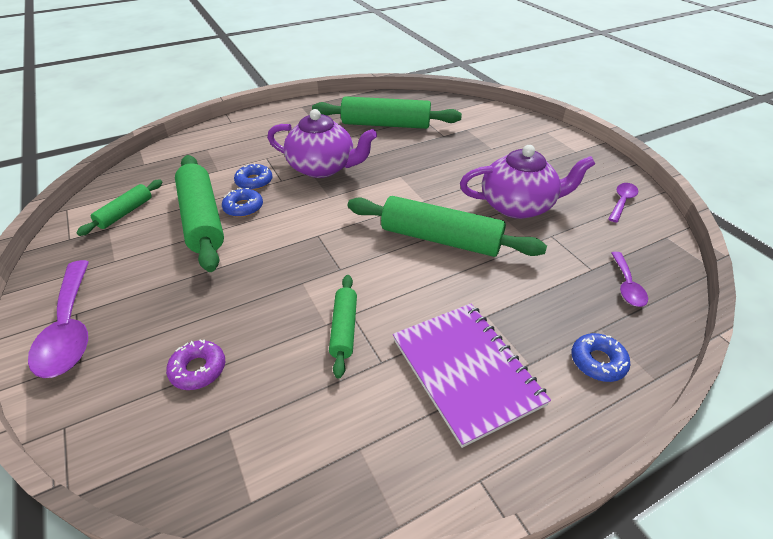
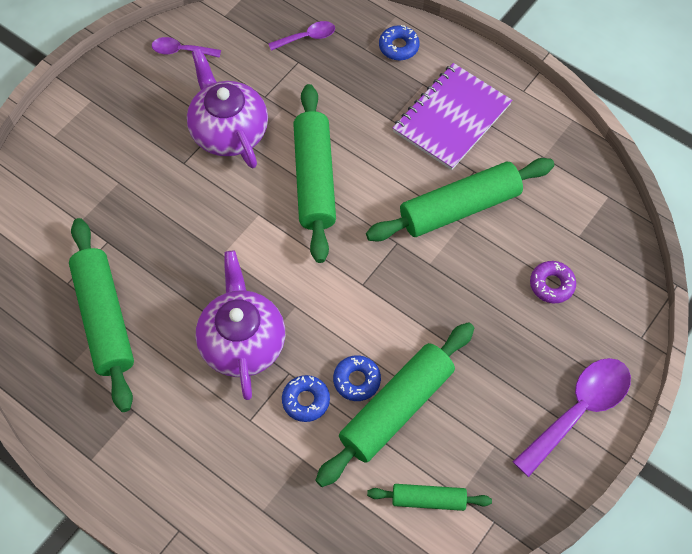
camera: 115 degrees left, 20 degrees up
green rolling pin [329,275,357,378] -> green rolling pin [366,158,554,242], size x1.89

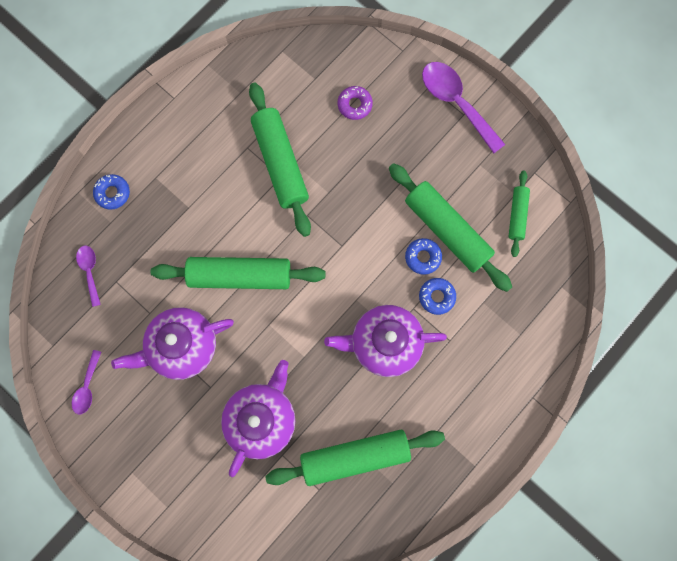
camera: 85 degrees left, 15 degrees up
purple notebook [393,63,512,170] -> none
none -> purple teapot [221,360,295,477]

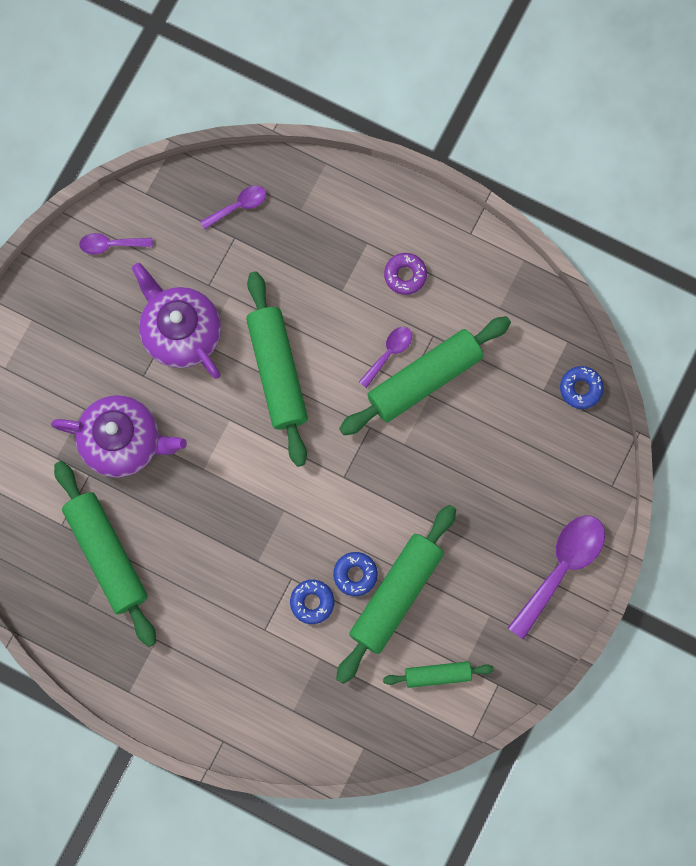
camera: 75 degrees right, 0 degrees up
blue donut [93,174,130,210] -> blue donut moved to [560,366,604,409]
purple teapot [324,305,447,377] -> none
purple donut [338,86,373,120] -> purple donut moved to [384,253,427,295]
none -> purple spoon [359,327,412,388]

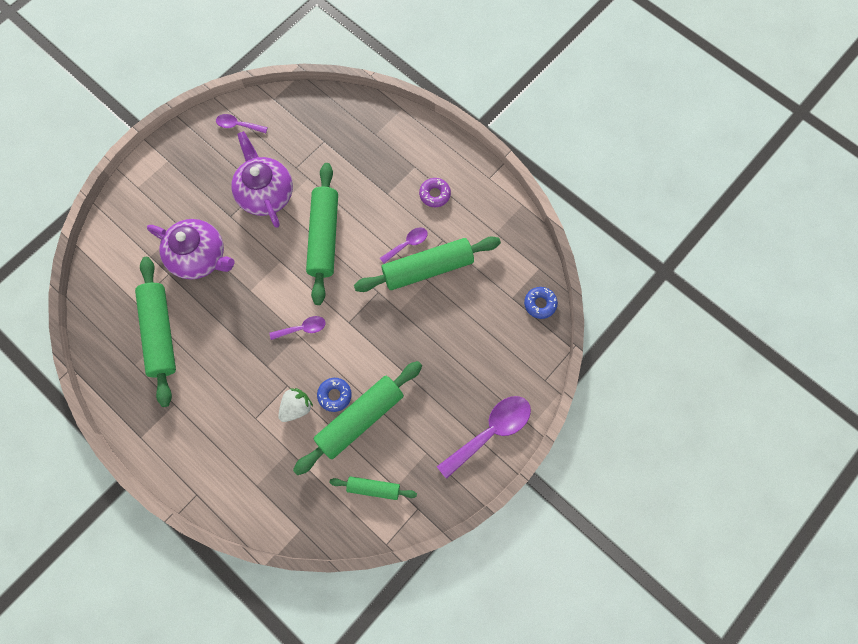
camera: 15 degrees right, 5 degrees down
purple spoon [200,185,266,230] -> purple spoon moved to [269,316,326,340]
blue donut [290,580,335,624] -> white strawberry [278,388,313,422]

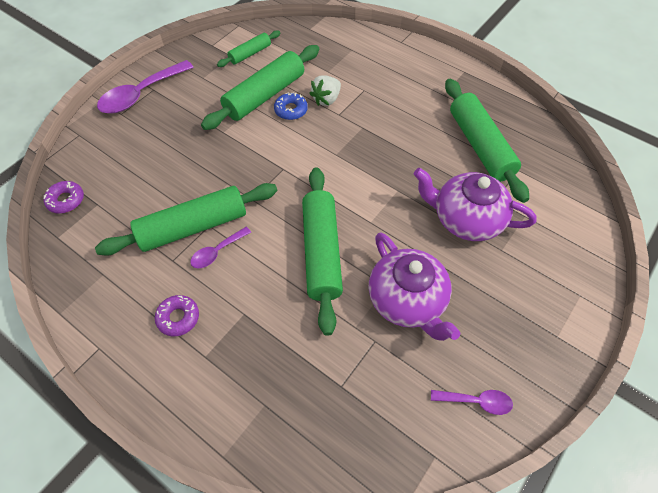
camera: 175 degrees right, 15 degrees down
purple spoon [269,316,326,340] -> none
green rolling pin [329,476,417,500] -> green rolling pin turned 45 degrees counterclockwise [217,30,280,67]
blue donut [524,287,558,319] -> purple donut [43,181,84,214]

